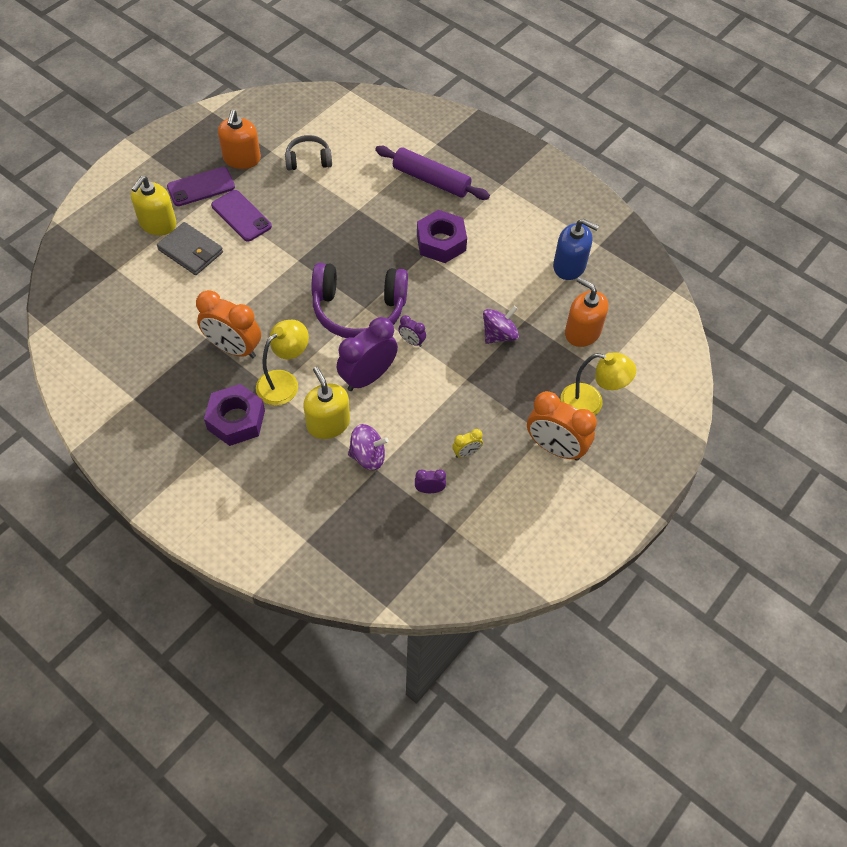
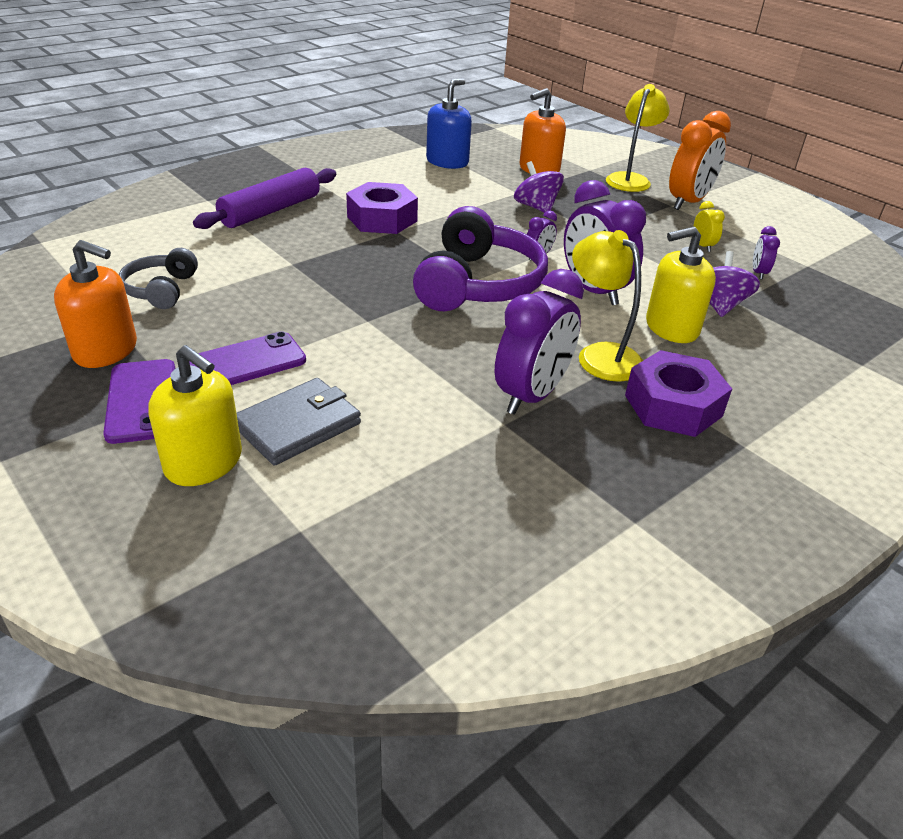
camera: 80 degrees left, 20 degrees down
orange clock [196,290,261,358] -> purple clock [495,269,584,415]

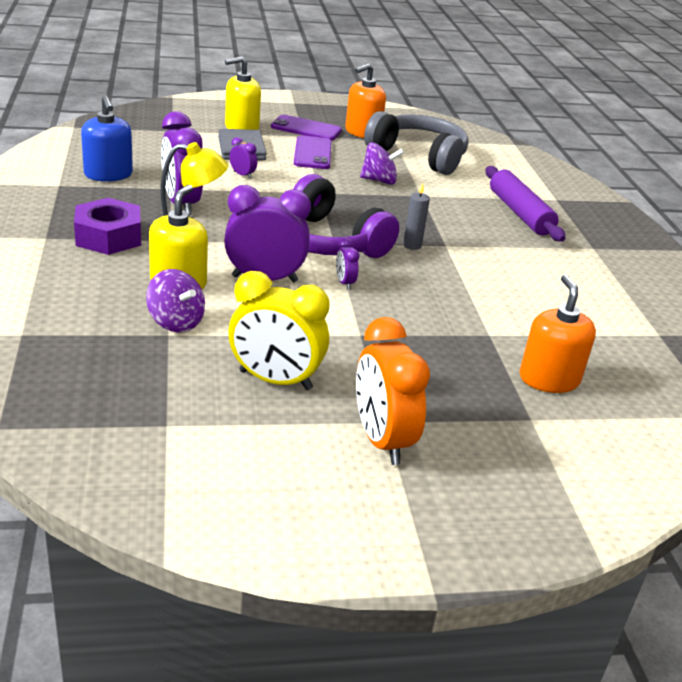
camera: 120 degrees right, 5 degrees down
grey headphones [119,248,198,309] -> grey headphones [364,111,469,175], size x1.86
purple nut [346,182,418,234] -> none
blue soap dispenser [426,79,472,169] -> blue soap dispenser moved to [81,95,133,182]
purple spinning top [514,161,564,213] -> purple spinning top moved to [360,142,404,185]
yellow lamp [606,84,670,192] -> none
yellow clock [694,201,725,252] -> yellow clock [228,271,330,390], size x2.19
purple clock [753,226,780,279] -> purple clock moved to [230,137,257,179]
none -> grey candle [403,183,430,250]

